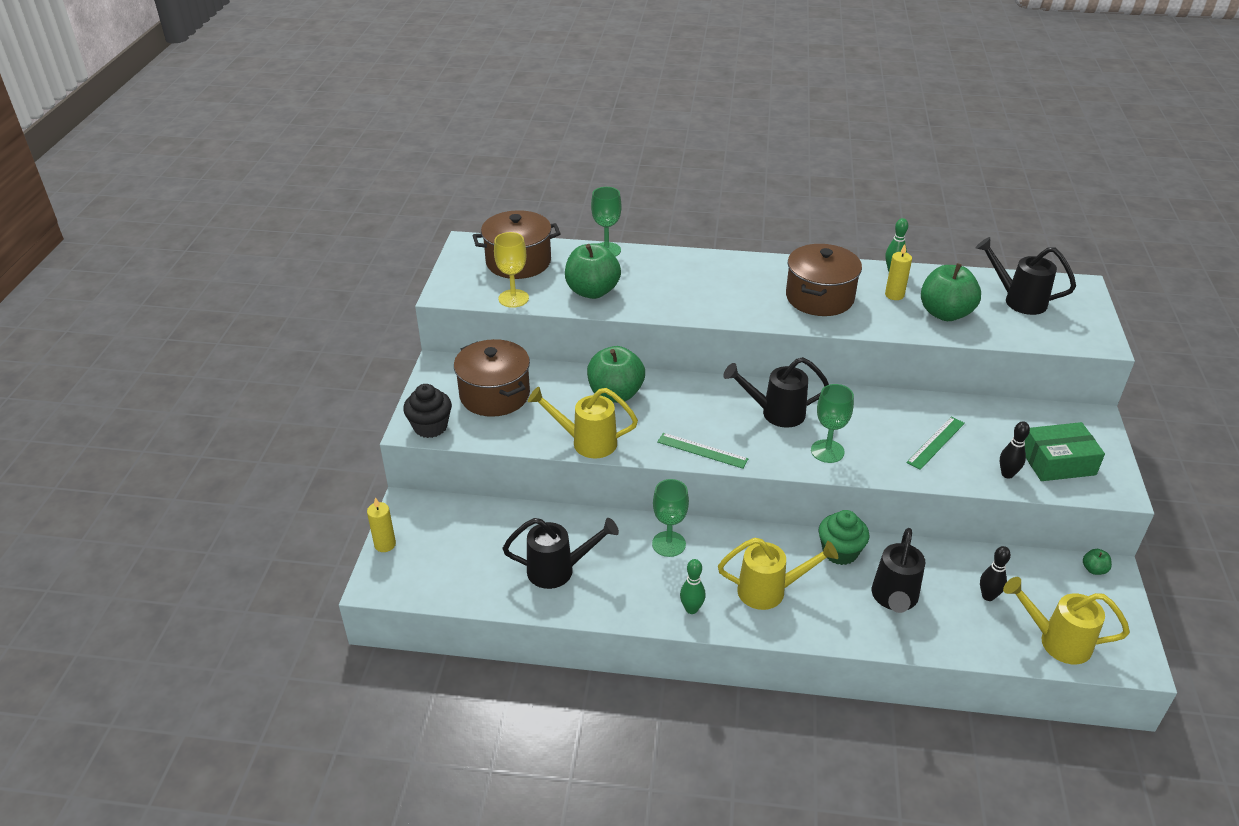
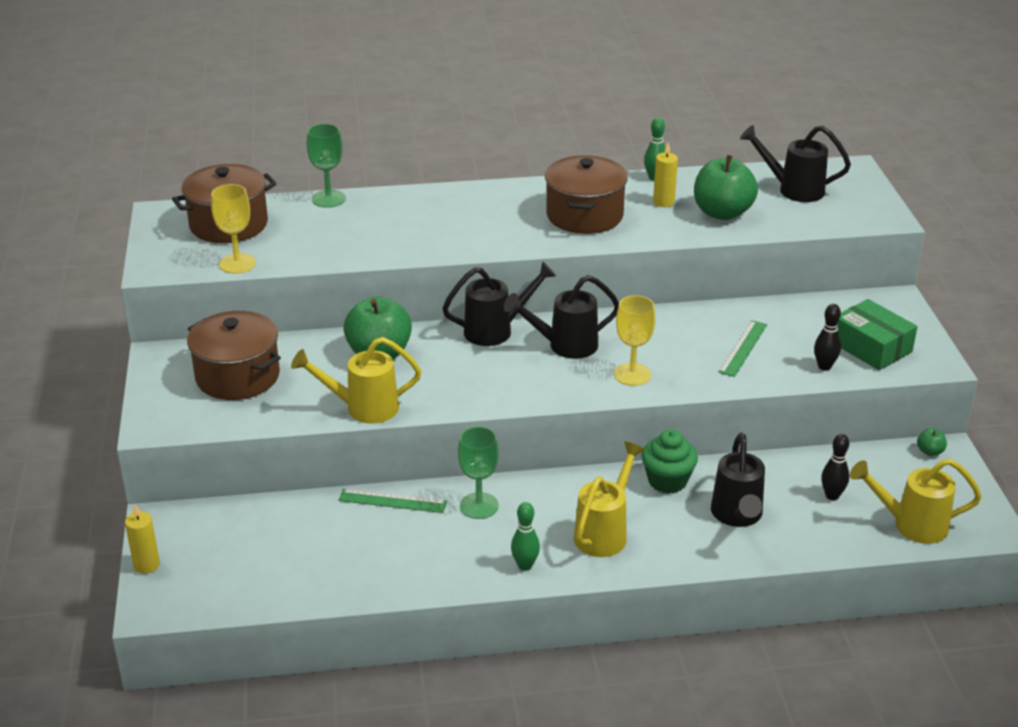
camera: 15 degrees left, 5 degrees down
black cupcake [403,384,452,438] -> none
black watering can [503,518,619,589] -> black watering can moved to [442,261,556,346]
green apple [565,243,621,299] -> none
green ruler [657,433,748,469] -> green ruler moved to [338,489,447,513]
yellow watering can [718,538,838,610] -> yellow watering can turned 45 degrees counterclockwise [574,442,645,557]
green goblet [811,384,854,463] -> yellow goblet [614,295,656,386]
green box [1025,422,1105,481] -> green box turned 75 degrees clockwise [837,299,917,370]

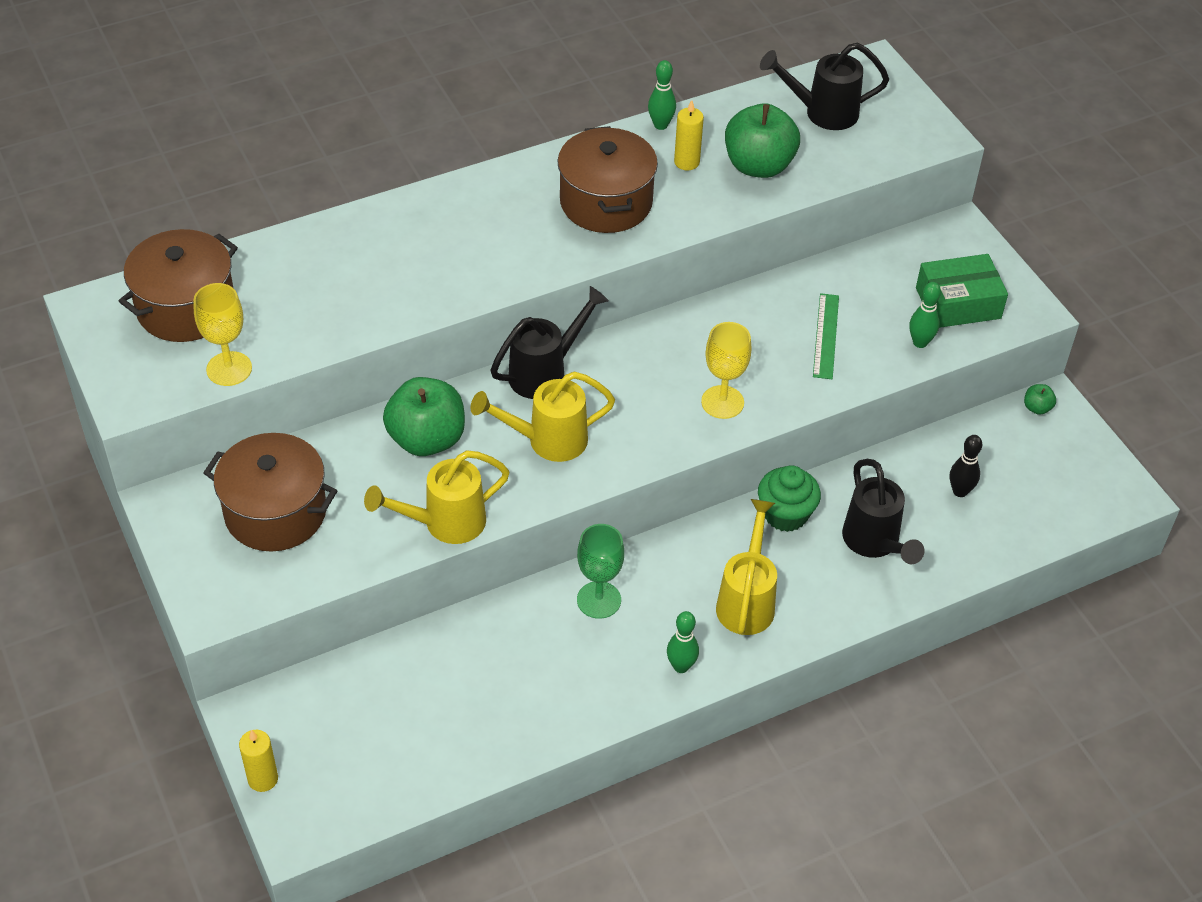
camera: 20 degrees left, 15 degrees up
green goblet [307,123,346,208] -> none
green ruler [338,489,447,513] -> none
black watering can [504,275,619,359] -> none
black bowling pin [814,304,841,371] -> green bowling pin [909,282,941,348]
green box [837,299,917,370] -> green box turned 45 degrees counterclockwise [916,254,1008,328]
yellow watering can [850,459,982,544] -> yellow watering can moved to [471,371,615,462]

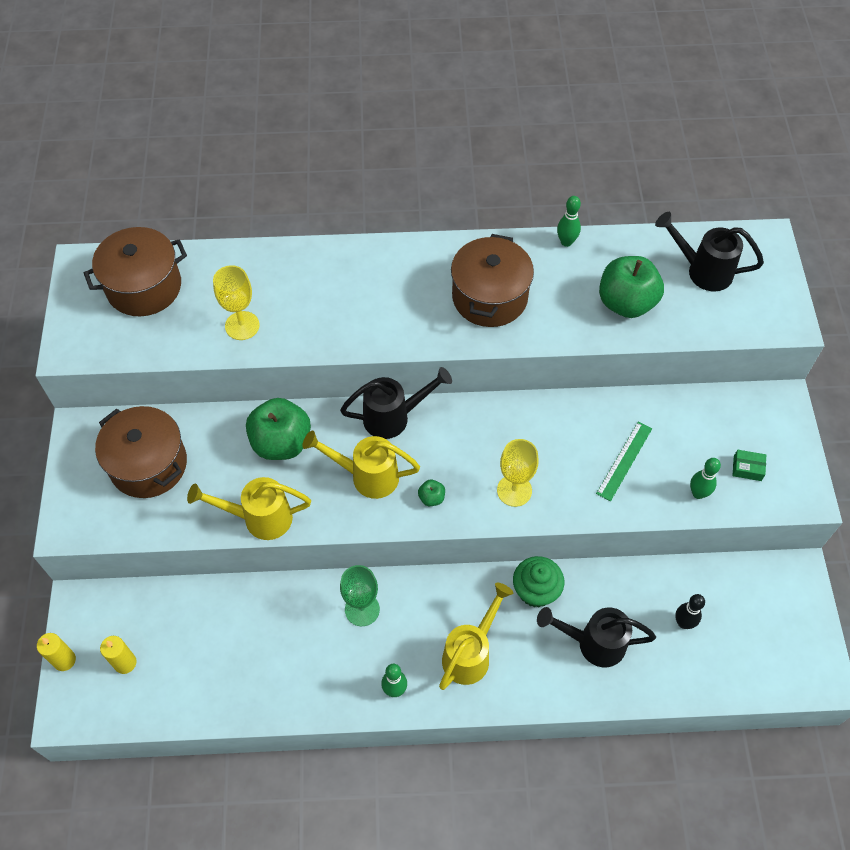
camera: 25 degrees right, 10 degrees up
yellow goblet [193,283,252,386] -> yellow goblet moved to [213,265,260,340]
yellow candle [674,100,704,170] -> yellow candle moved to [100,636,137,674]
black watering can [842,459,924,564] -> black watering can turned 90 degrees clockwise [537,607,656,667]
green box [916,254,1008,328] -> green box [733,450,766,481], size x0.48
green apple [1024,384,1056,415] -> green apple moved to [418,480,445,506]

